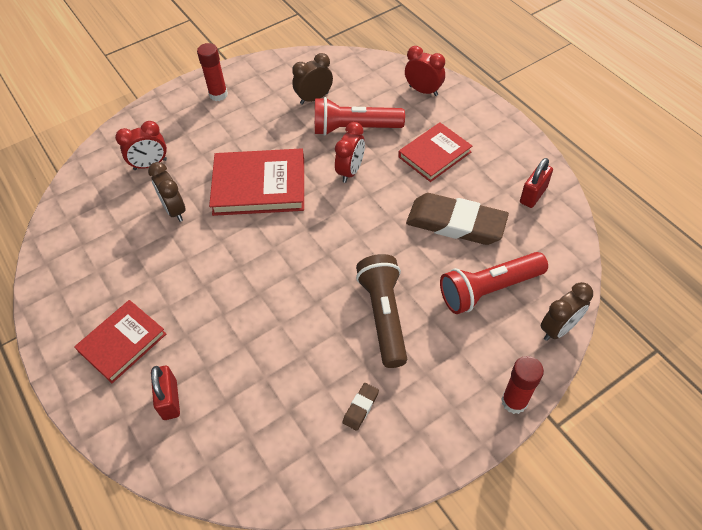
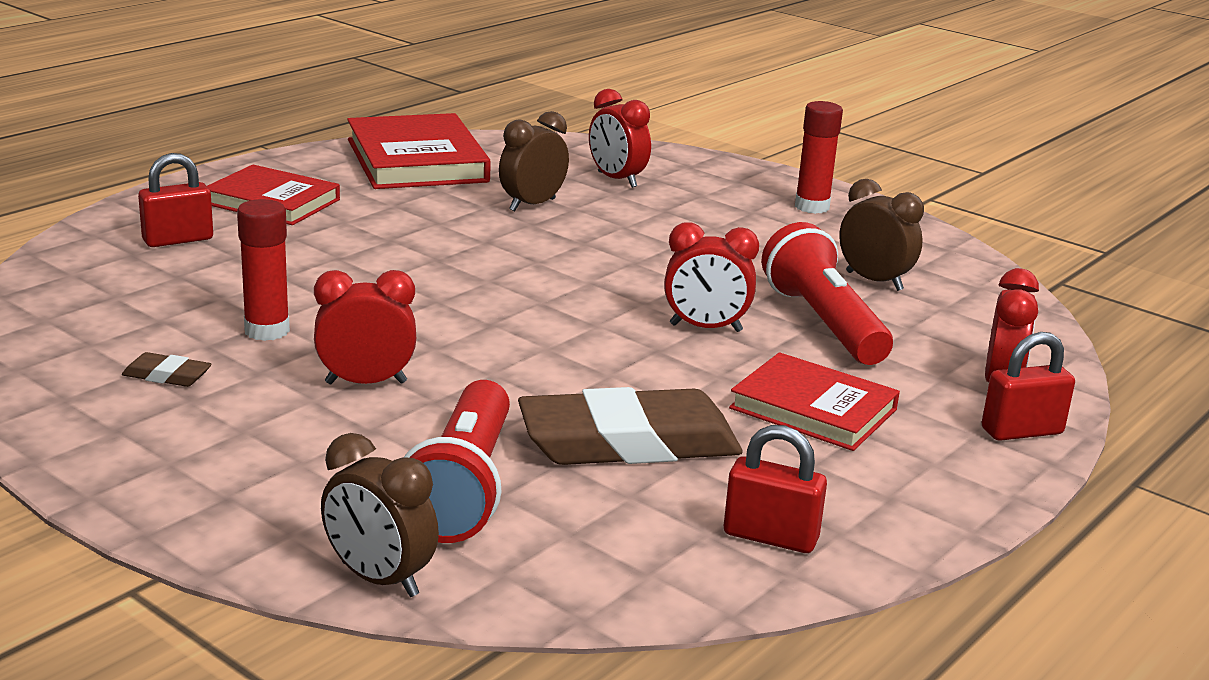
camera: 70 degrees right, 30 degrees down
red book [209,149,304,216] -> red book moved to [347,113,491,189]
brown flashlight [356,254,407,368] -> red clock [314,270,416,384]
brown eraser [406,193,509,245] -> brown eraser turned 75 degrees clockwise [518,387,742,465]
red flashlight [440,252,548,314] -> red flashlight turned 135 degrees counterclockwise [403,380,510,543]
red glue stick [501,356,544,414] -> red glue stick moved to [237,199,290,341]
none -> red padlock [982,332,1075,441]

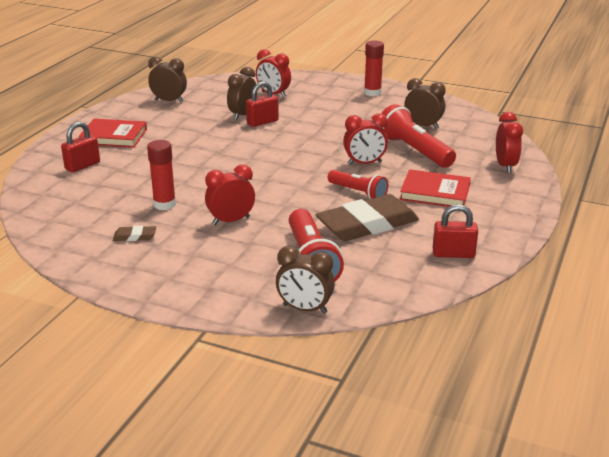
camera: 15 degrees left, 5 degrees up
red book [347,113,491,189] -> brown clock [148,56,187,103]
red padlock [982,332,1075,441] -> red padlock moved to [246,81,279,127]
none -> red flashlight [328,170,388,199]

